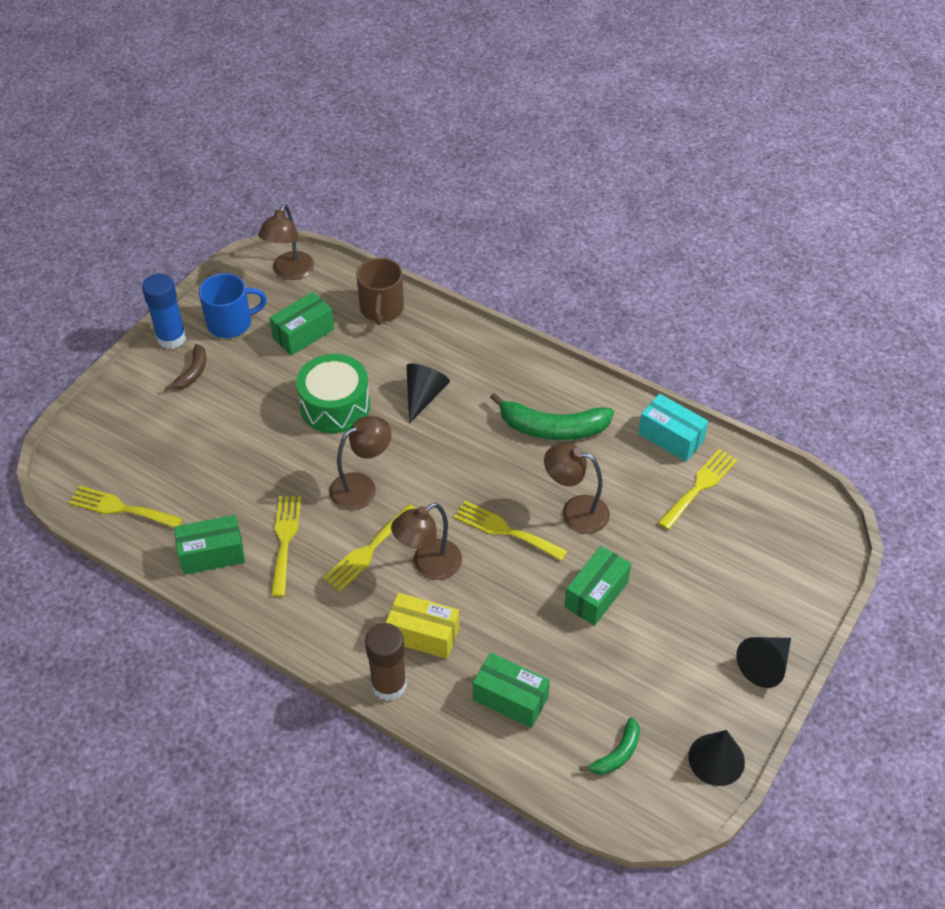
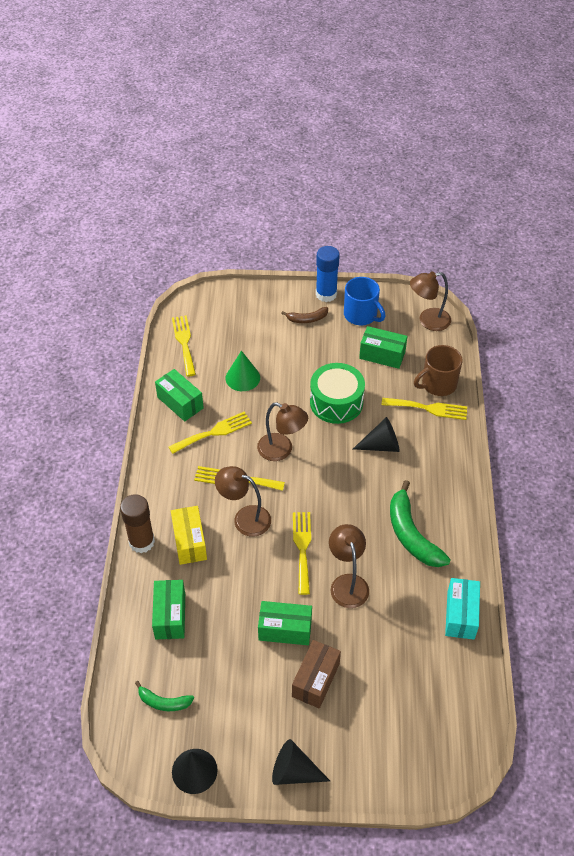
camera: 60 degrees right, 0 degrees up
yellow fork [658,449,738,530] -> yellow fork moved to [381,398,467,420]
none -> green cone [226,351,260,391]
none -> brown box [292,640,341,709]

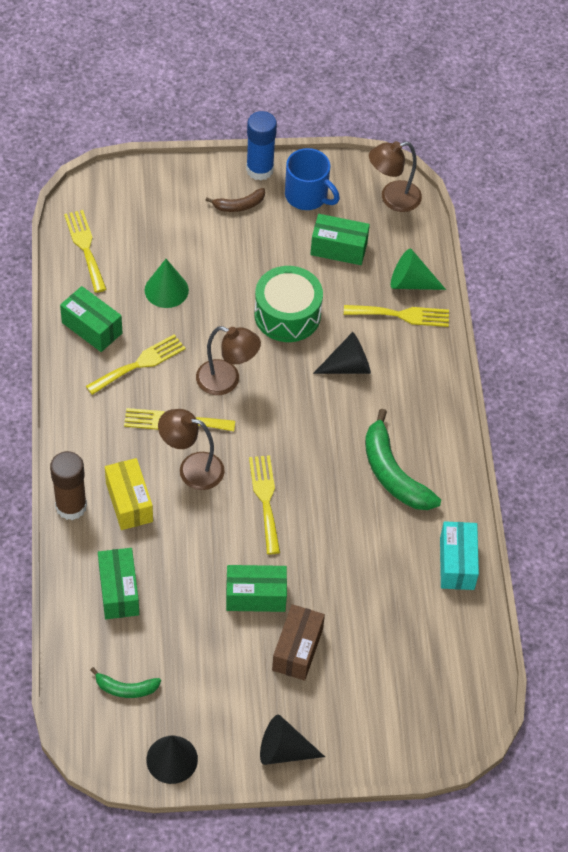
camera: 10 degrees left, 5 degrees up
brown lamp [329,524,369,608] -> none
brown mug [414,345,463,396] -> green cone [391,248,446,290]

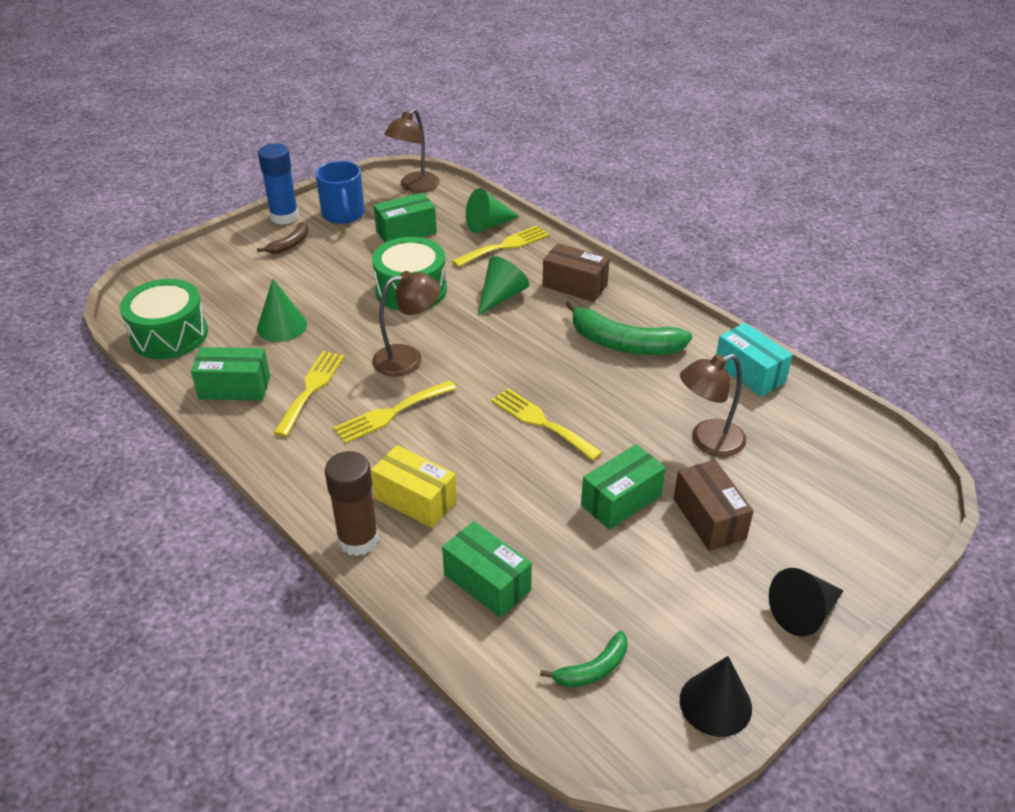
camera: 35 degrees left, 15 degrees down
yellow fork [64,210,107,293] -> green drum [120,279,208,359]
brown lamp [158,409,225,490] -> brown lamp moved to [680,354,746,457]
blue mug [285,148,340,210] -> blue mug turned 75 degrees clockwise [315,161,365,224]
black cone [313,332,371,374] -> green cone [478,256,529,315]
none -> brown box [542,243,610,302]

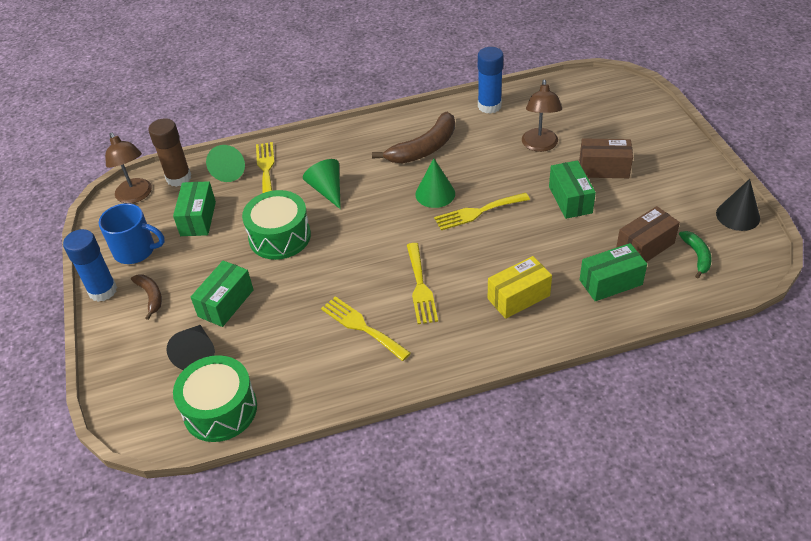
camera: 60 degrees left, 5 degrees up
green box [191,347,270,400] -> green box moved to [191,261,253,327]
green cone [257,279,307,342] -> green cone moved to [415,158,455,208]
brown glue stick [325,451,379,556] -> brown glue stick moved to [148,118,191,187]
brown lamp [372,271,441,377] -> none
brown box [542,243,610,302] -> brown box moved to [616,206,680,262]
green banana [566,300,692,355] -> brown banana [372,112,455,163]
turquoise box [716,323,793,397] -> blue glue stick [478,47,504,114]
black cone [769,568,844,637] -> black cone moved to [167,325,215,370]

